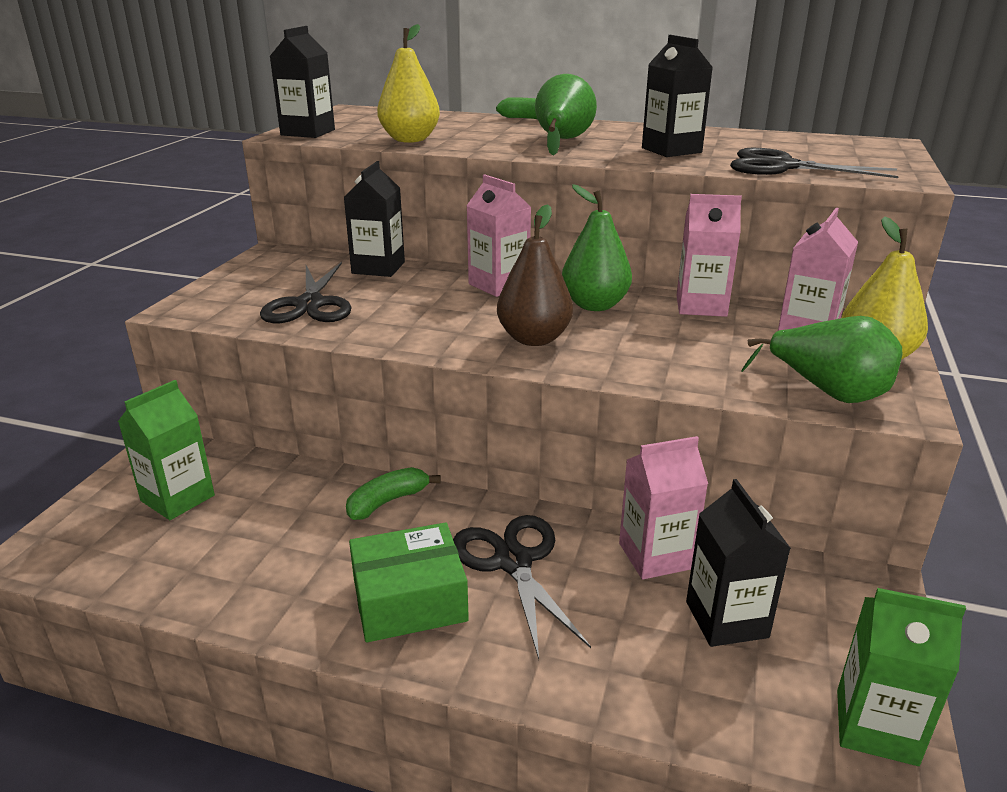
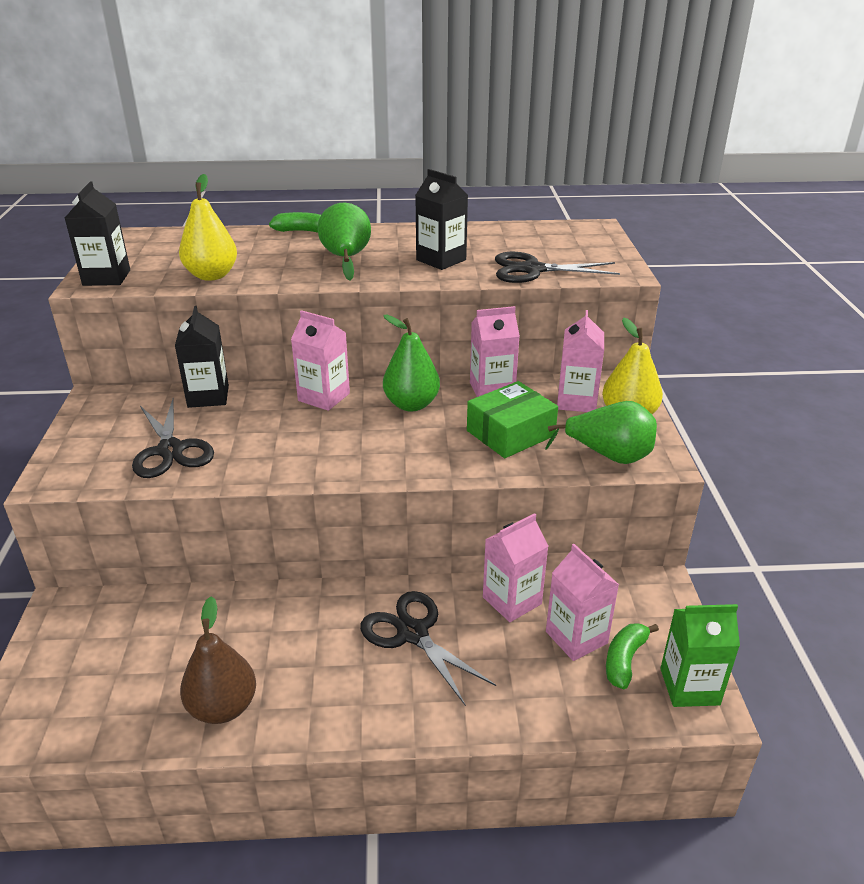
camera: 20 degrees left, 5 degrees up
green carton [118,380,215,520] -> none
green banana [346,467,441,520] -> green banana moved to [606,623,659,689]
green box [349,522,469,642] -> green box moved to [467,381,558,458]
brown pear [497,204,573,346] -> brown pear moved to [180,596,256,724]
black carton [686,479,791,647] -> pink carton [546,544,619,661]

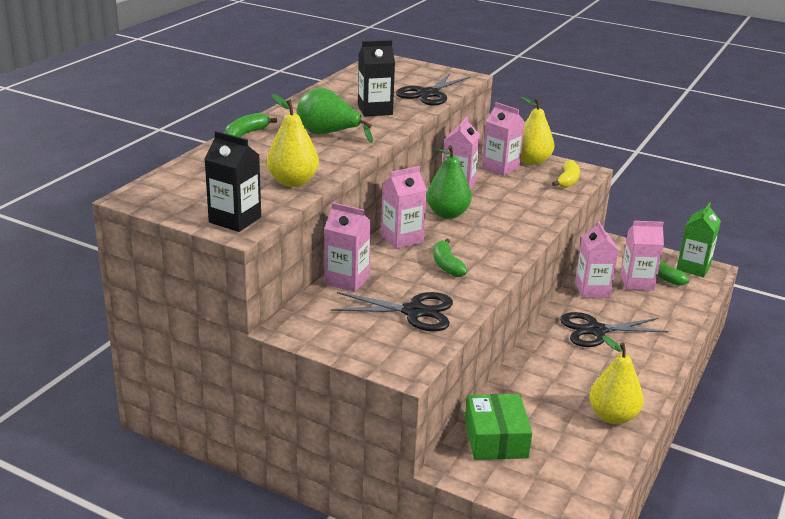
camera: 60 degrees left, 5 degrees down
black carton [175,306,229,408] -> pink carton [324,203,371,292]
brown pear [180,596,256,724] -> yellow pear [589,336,644,424]
green box [467,381,558,458] -> green box moved to [465,394,532,460]
green pear [545,401,657,464] -> yellow banana [552,160,580,188]
none -> green banana [434,239,467,277]

